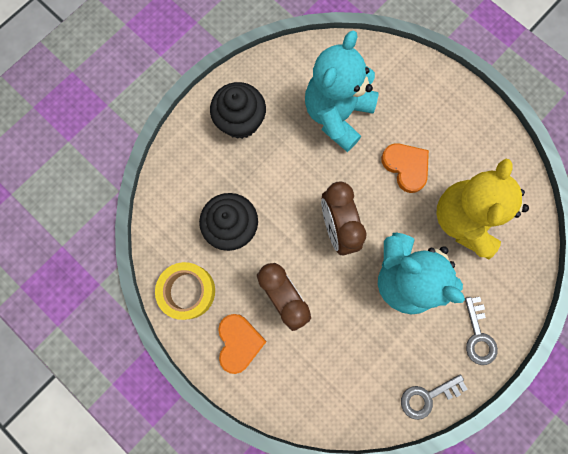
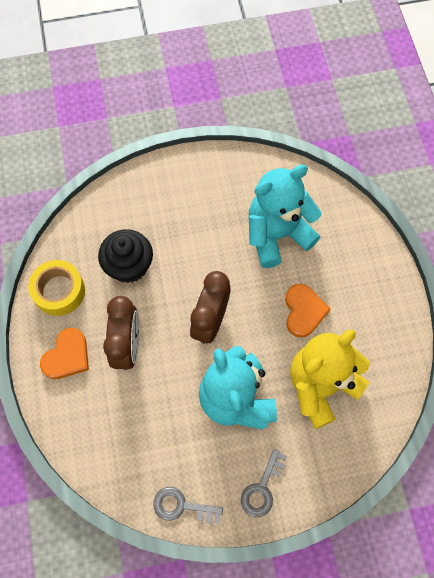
camera: 35 degrees right, 10 degrees down
black cupcake [210,82,266,139] -> none

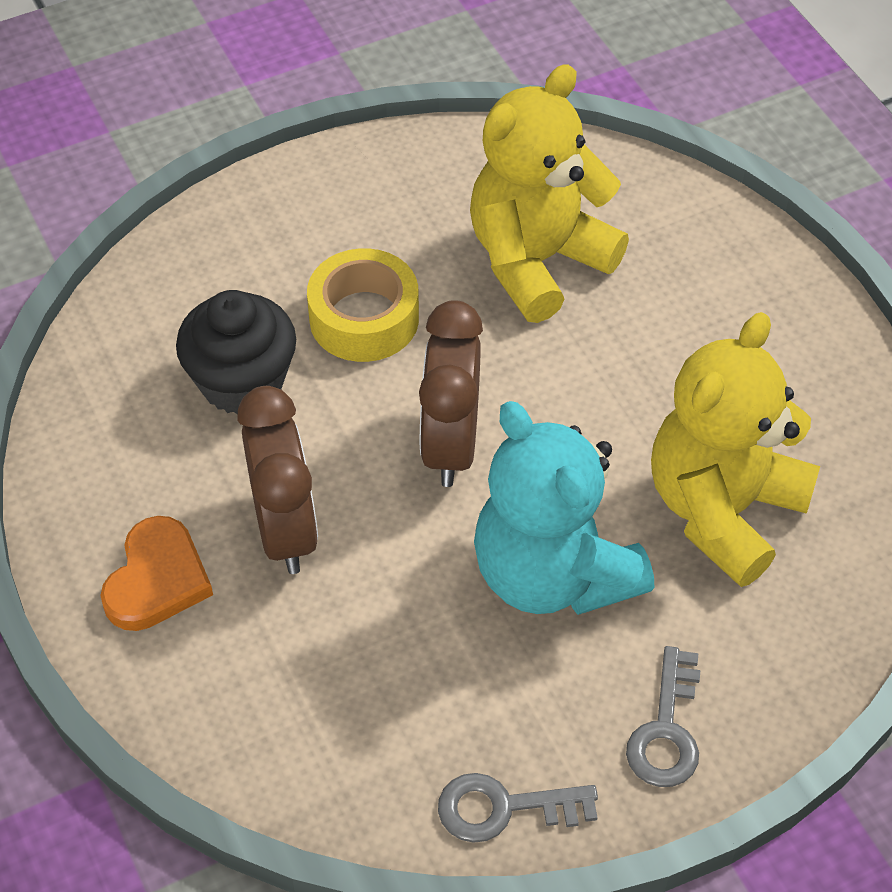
camera: 15 degrees left, 15 degrees down
yellow tape [28,260,85,316] -> yellow tape moved to [307,248,419,362]
turquoise teddy bear [249,165,322,268] -> yellow teddy bear [470,64,629,323]
orange heart [285,284,331,338] -> none

